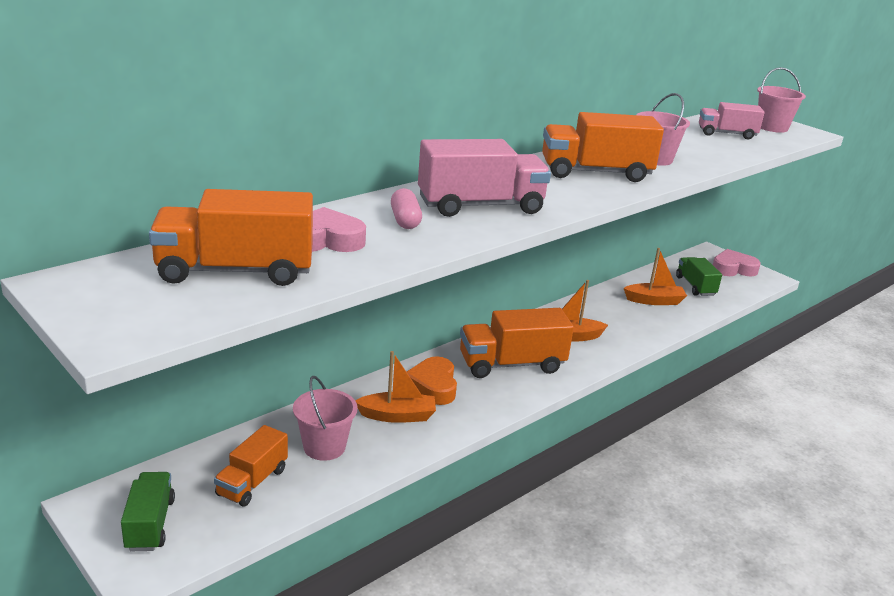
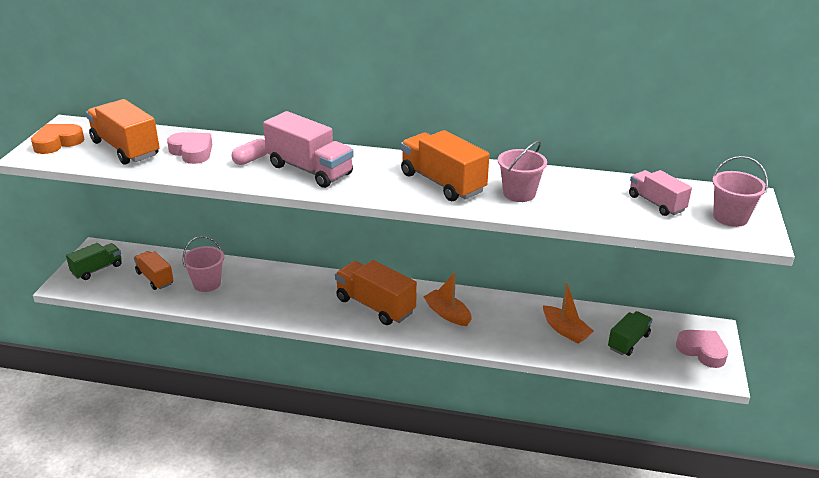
camera: 55 degrees right, 5 degrees up
orange truck [214,425,288,507] -> orange truck turned 60 degrees clockwise [134,251,174,290]
orange boat [355,351,436,423] -> none
orange heart [407,356,457,405] -> orange heart moved to [31,124,84,154]

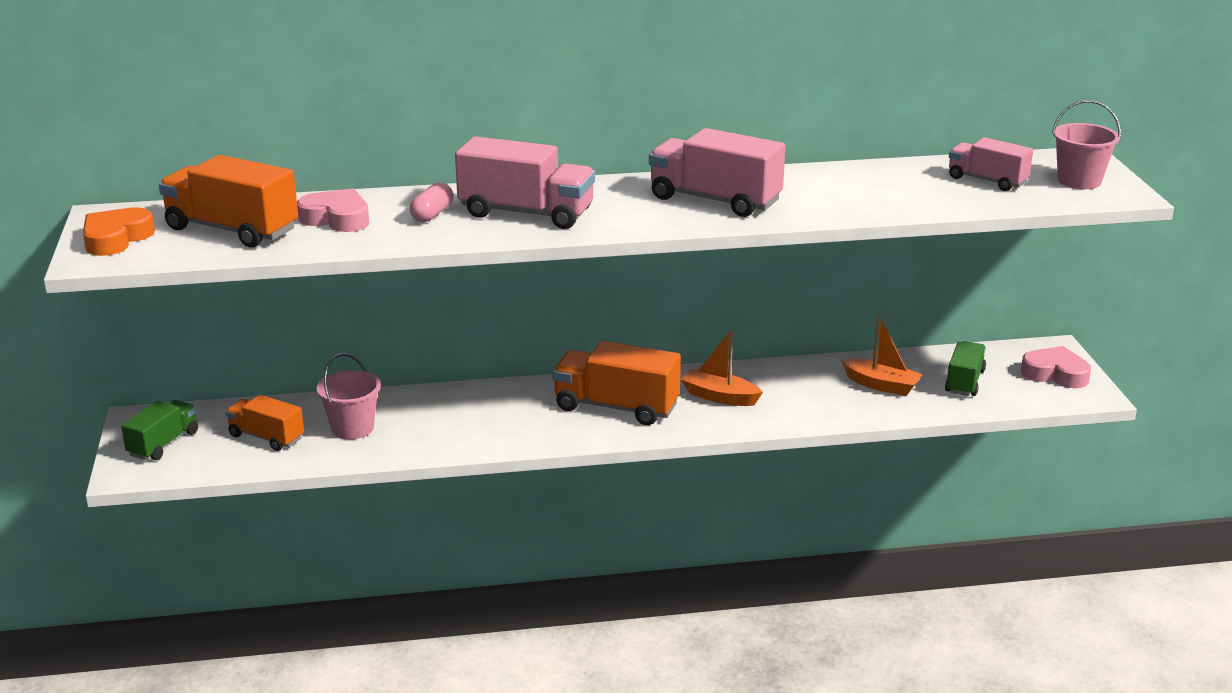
camera: 20 degrees left, 5 degrees down
orange truck [401,130,490,201] -> pink truck [649,128,785,217]
pink bucket [498,141,547,202] -> none

